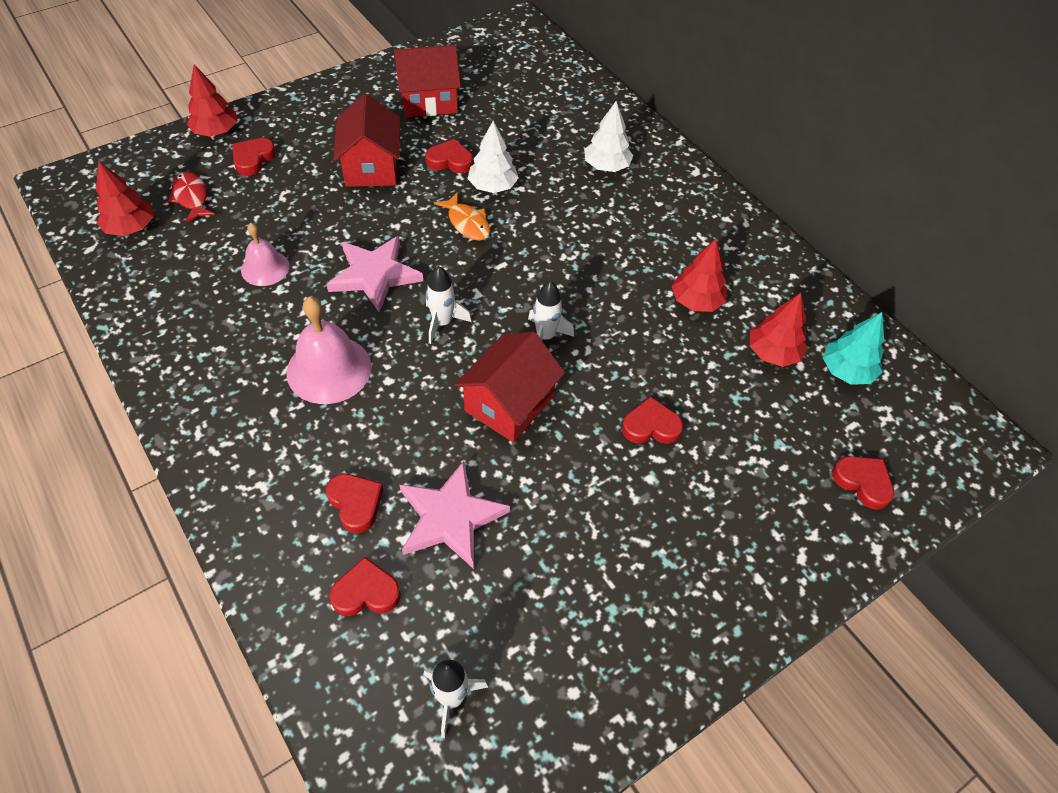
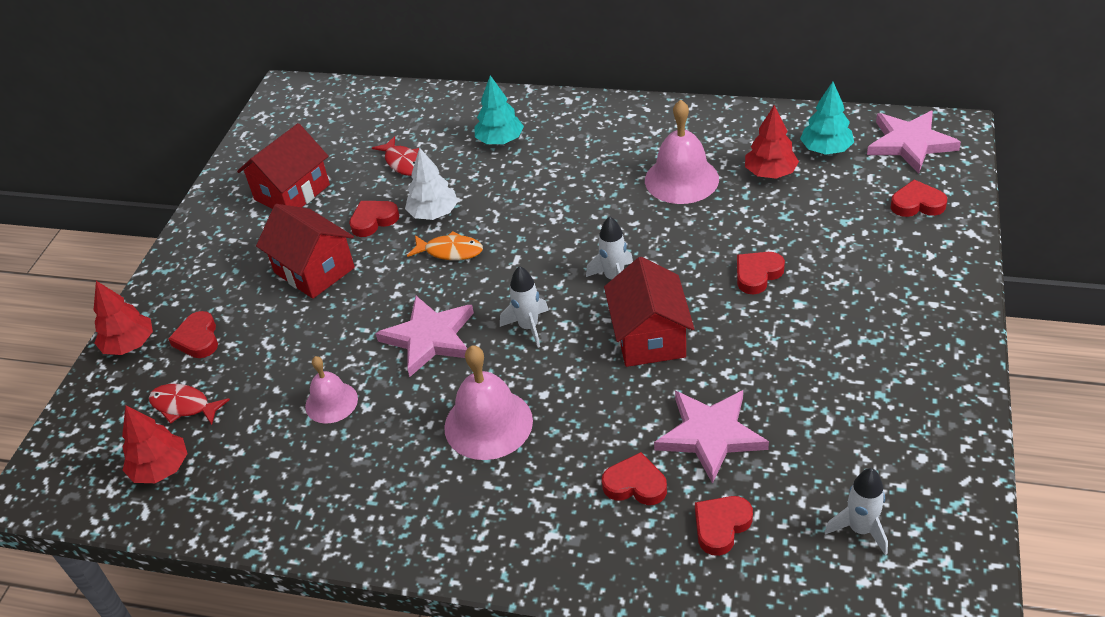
camera: 35 degrees left, 10 degrees down
white tree [584,101,633,172] -> turquoise tree [474,75,524,144]
red tree [672,239,727,312] -> pink bell [645,100,719,204]
none -> red fish [372,136,419,176]
none -> pink star [867,111,961,173]

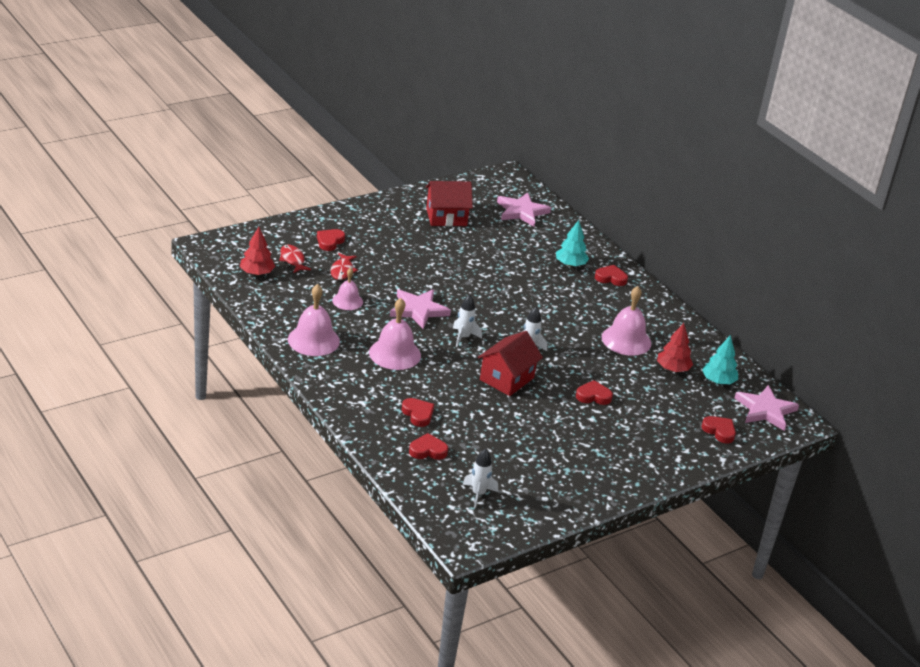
camera: 35 degrees right, 10 degrees down
red tree [93,281,153,355] -> none
red house [256,204,355,299] -> none
red heart [349,201,399,237] -> red heart moved to [595,265,628,286]
red fish [372,136,419,176] -> red fish moved to [330,253,358,280]
white tree [405,147,458,220] -> none
orange fish [407,231,483,260] -> none
pink star [654,390,769,484] -> pink star moved to [497,192,551,227]
none -> pink bell [288,284,340,356]

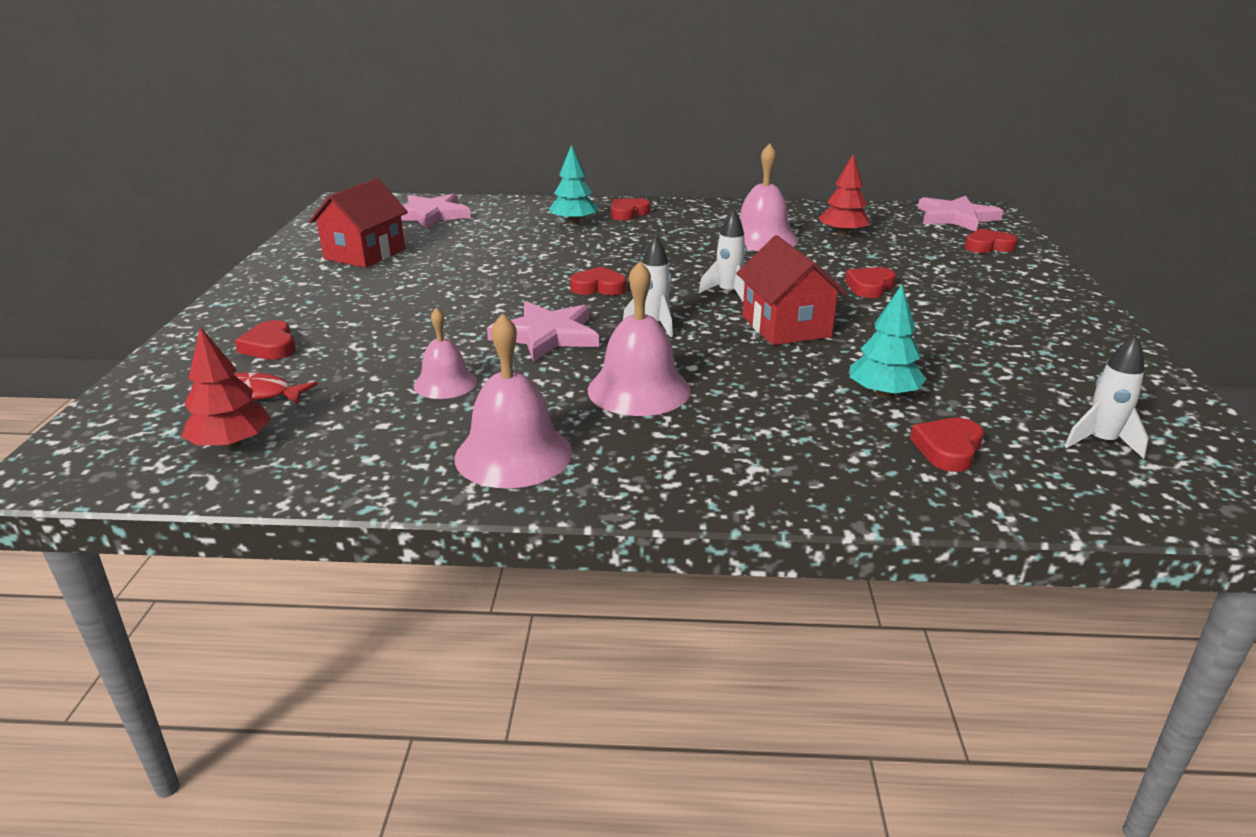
camera: 50 degrees left, 5 degrees down
red fish [330,253,358,280] -> none
red heart [402,398,434,427] -> red heart moved to [570,267,627,295]
turquoise tree [702,335,738,384] -> turquoise tree moved to [850,285,926,398]

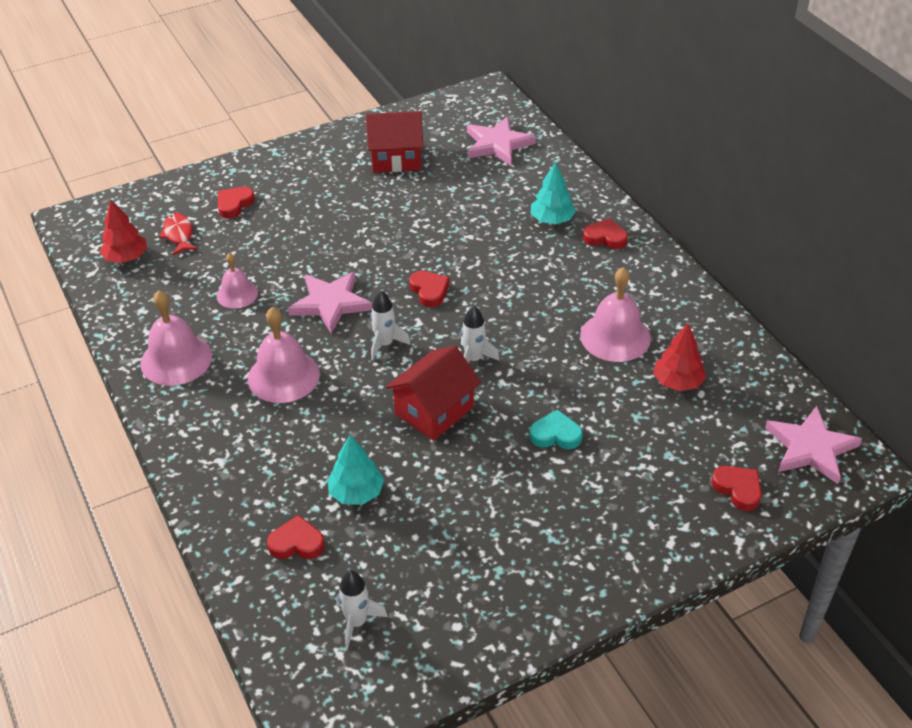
camera: 60 degrees right, 15 degrees up
red heart [845,267,896,298] -> turquoise heart [530,410,583,449]

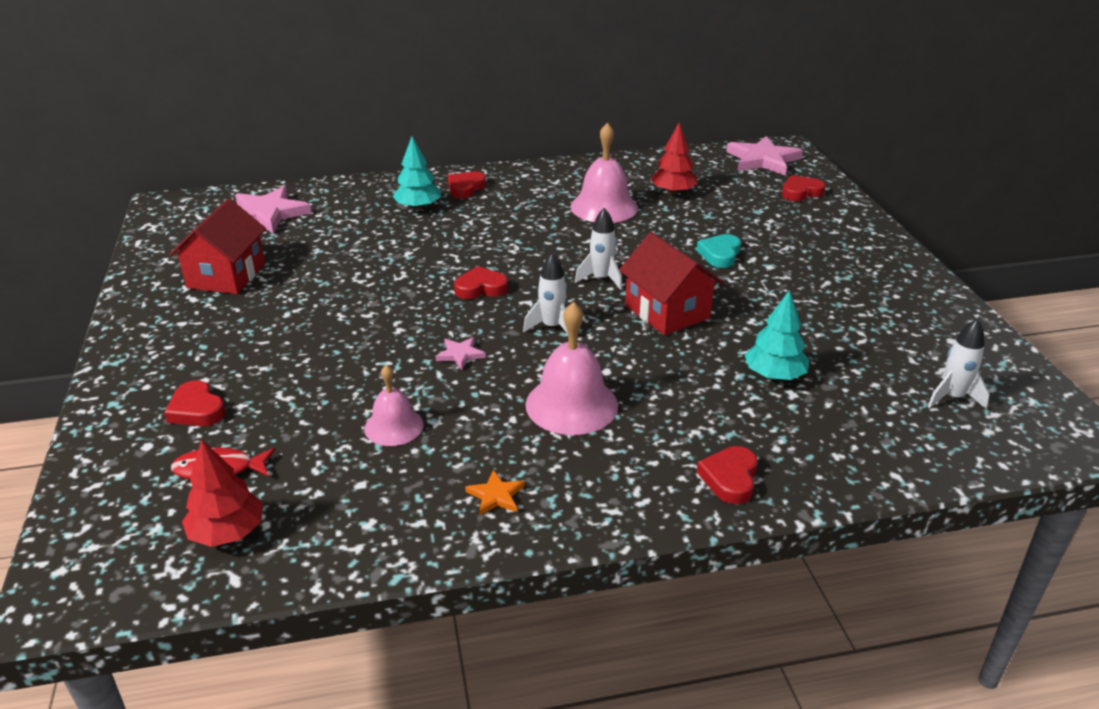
camera: 75 degrees left, 10 degrees down
pink bell [140,291,212,386] -> orange star [465,470,525,515]
red heart [267,515,325,559] -> red heart moved to [697,446,758,504]
pink star [288,272,372,333] -> pink star [436,337,486,370], size x0.47

